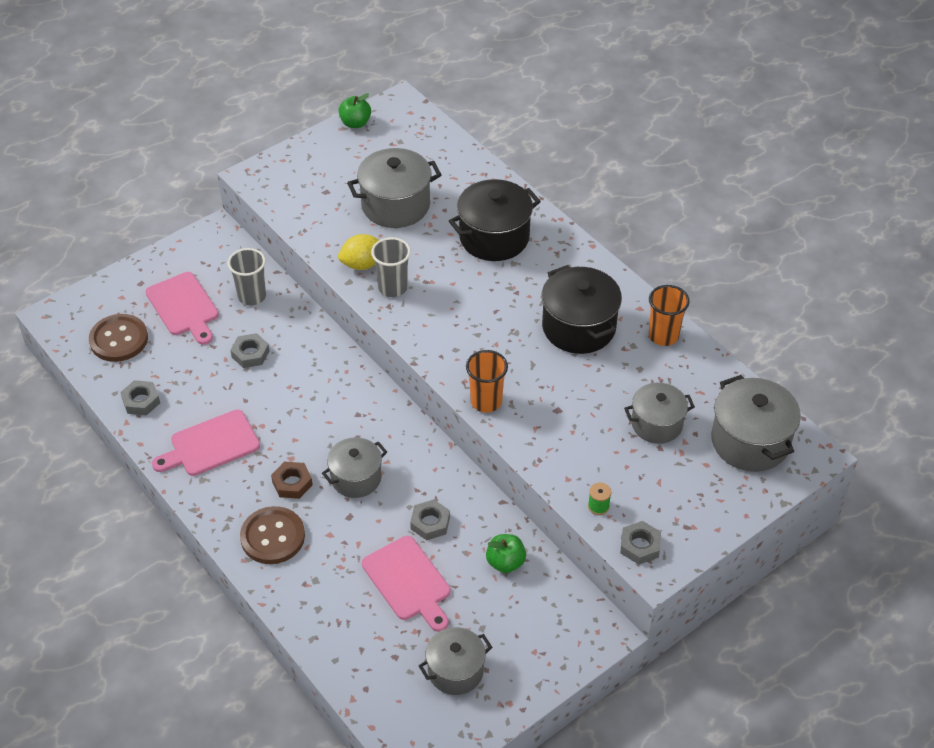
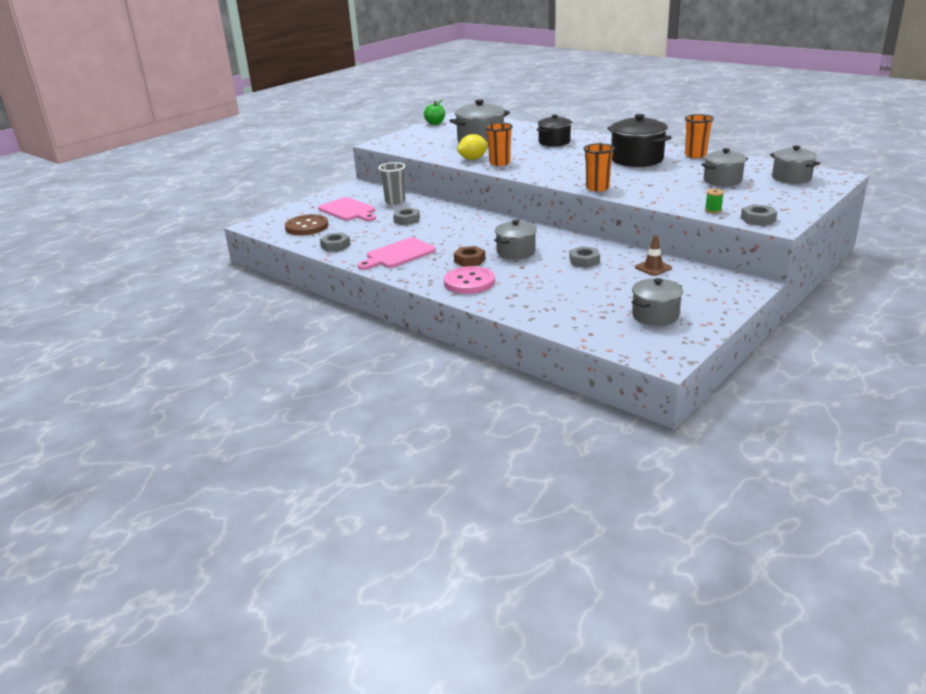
camera: 10 degrees left, 20 degrees down
brown button [240,506,305,564] -> pink button [444,266,495,294]
pink cutting board [362,536,450,632] -> none
grey cup [371,237,411,297] -> orange cup [485,122,513,166]
black pot [449,179,541,261] -> black pot [536,114,572,146], size x0.66
green apple [486,534,526,573] -> brown traffic cone [635,235,672,276]
grey pot [711,375,801,472] -> grey pot [770,145,820,184], size x0.66

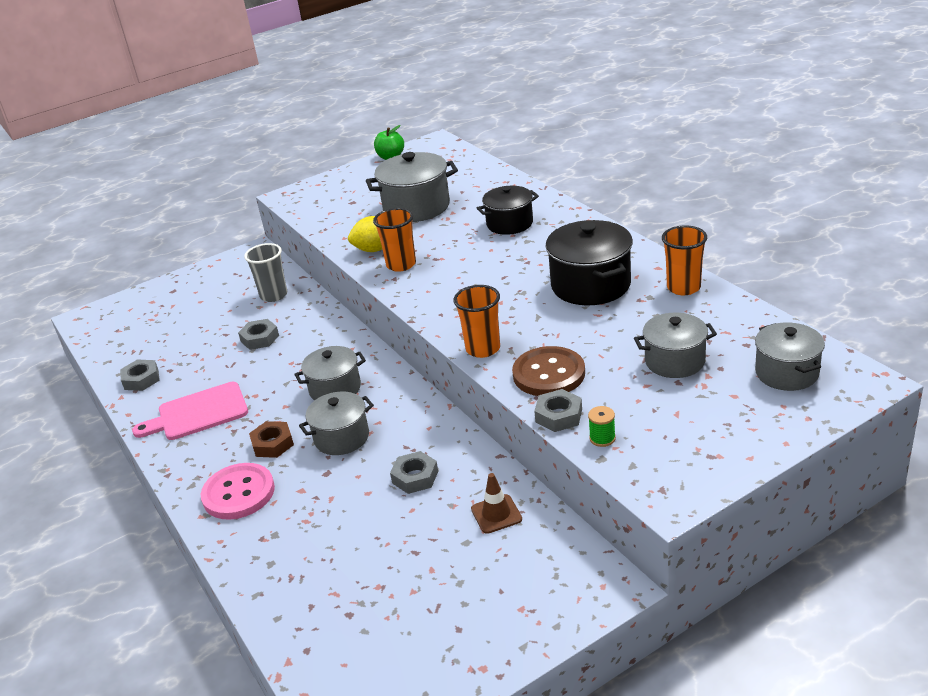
camera: 20 degrees right, 5 degrees up
brown button [285,214,328,235] -> brown button moved to [512,346,585,396]
pink cutting board [318,197,376,221] -> none
grey pot [632,278,683,326] -> grey pot moved to [294,346,366,401]
grey nut [741,204,777,226] -> grey nut moved to [534,389,582,432]

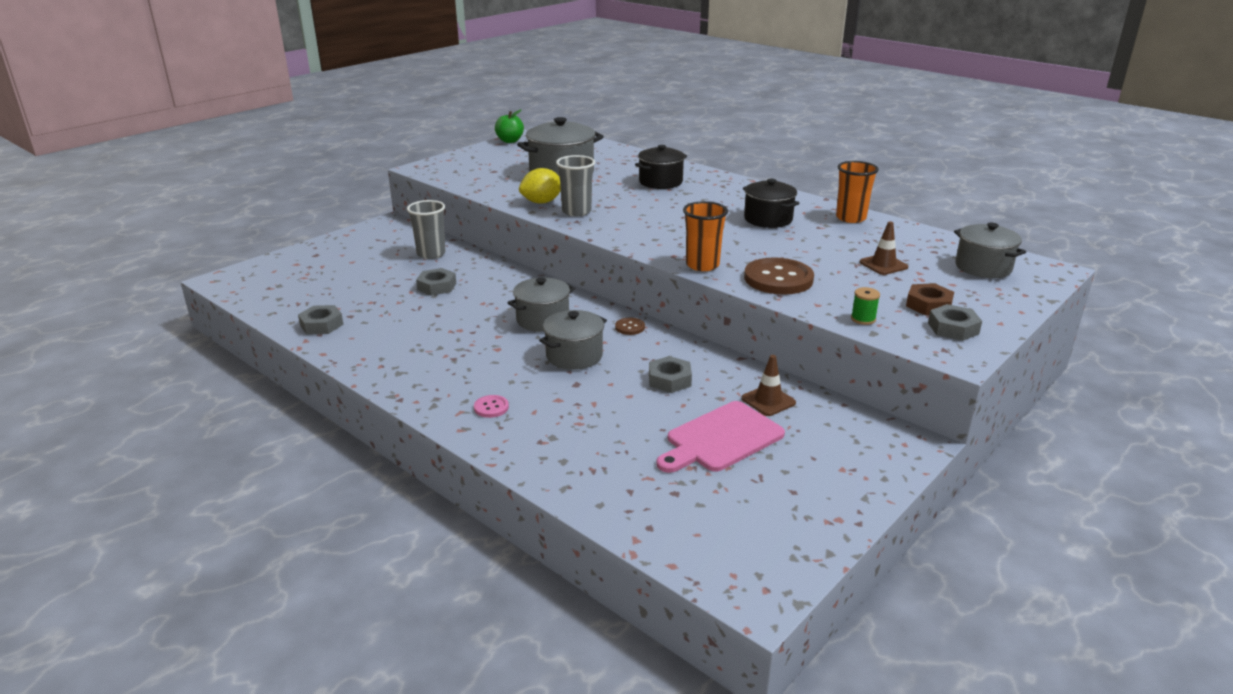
camera: 20 degrees left, 5 degrees down
pink cutting board [132,382,248,440] -> pink cutting board moved to [657,401,785,473]
pink button [201,463,275,520] -> pink button [474,395,509,418], size x0.45
brown nut [249,421,294,458] -> brown nut moved to [906,283,954,316]
orange cup [373,208,416,272] -> grey cup [556,155,595,216]
grey nut [534,389,582,432] -> grey nut moved to [928,304,982,341]
black pot [545,220,633,305] -> black pot [743,179,799,228], size x0.66
grey pot [634,313,717,378] -> brown traffic cone [860,221,908,275]
none -> brown button [615,317,645,335]

